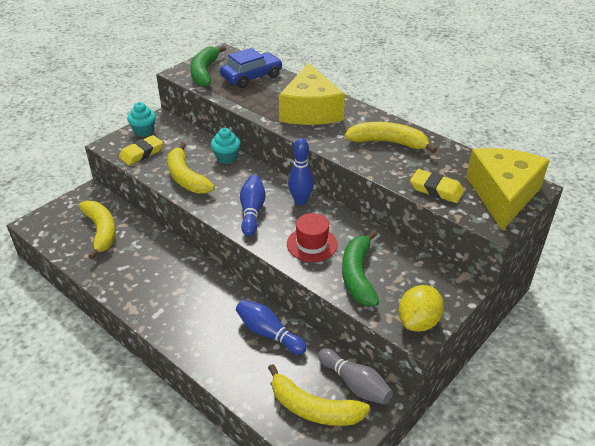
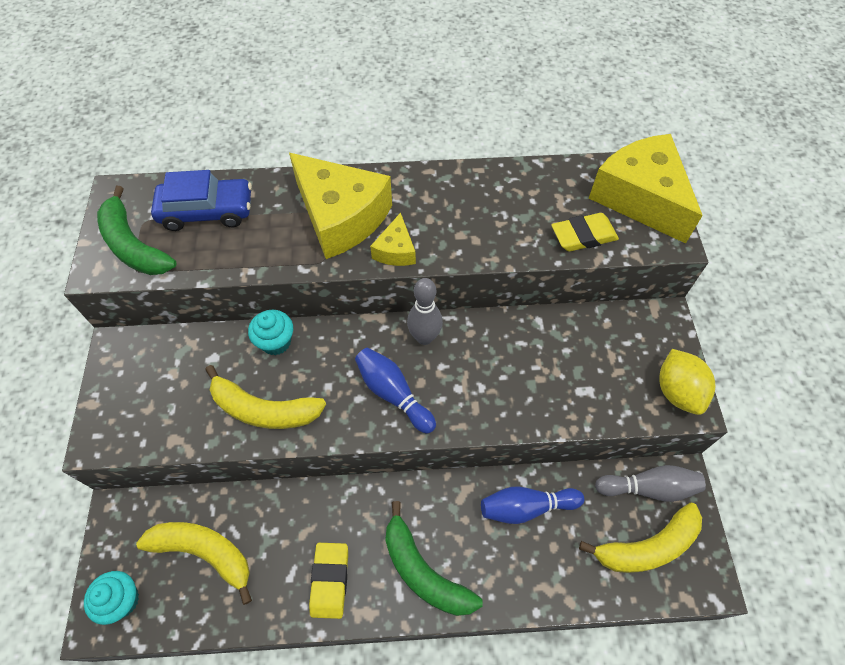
camera: 45 degrees left, 20 degrees up
yellow eraser [119,135,163,165] -> yellow eraser moved to [309,543,348,619]
turquoise cupcake [127,102,156,137] -> turquoise cupcake moved to [84,571,139,625]
blue car [220,48,283,88] -> blue car turned 75 degrees clockwise [151,170,252,231]
red hat [287,213,338,262] -> none
blue bowling pin [288,138,314,205] -> grey bowling pin [407,278,443,345]
green banana [342,230,379,306] -> green banana moved to [385,501,483,616]
yellow banana [345,122,437,153] -> none
none -> yellow cheese [370,212,416,266]

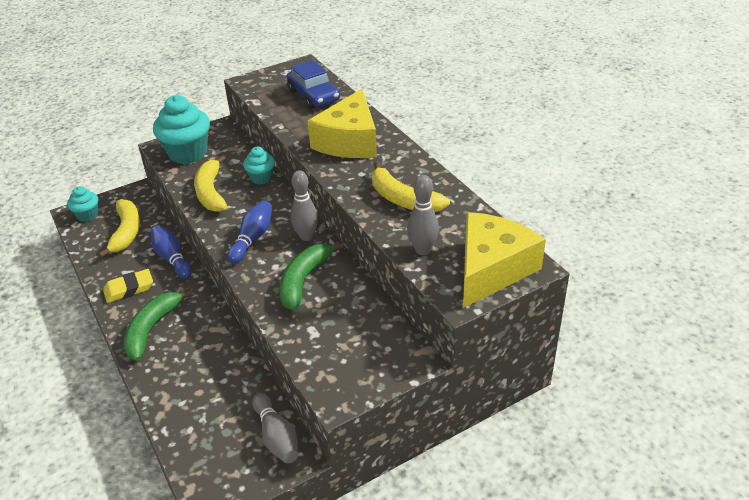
camera: 65 degrees right, 20 degrees down
green banana [97,186,177,275] -> green banana moved to [279,242,344,311]
yellow cheese [370,212,416,266] -> none
blue bowling pin [481,487,584,524] -> blue bowling pin moved to [151,226,192,279]
yellow eraser [551,213,619,252] -> grey bowling pin [407,175,439,255]
yellow banana [579,503,702,573] -> yellow banana moved to [372,161,450,212]
yellow lemon [659,349,715,415] -> none
none -> turquoise cupcake [153,95,210,164]

